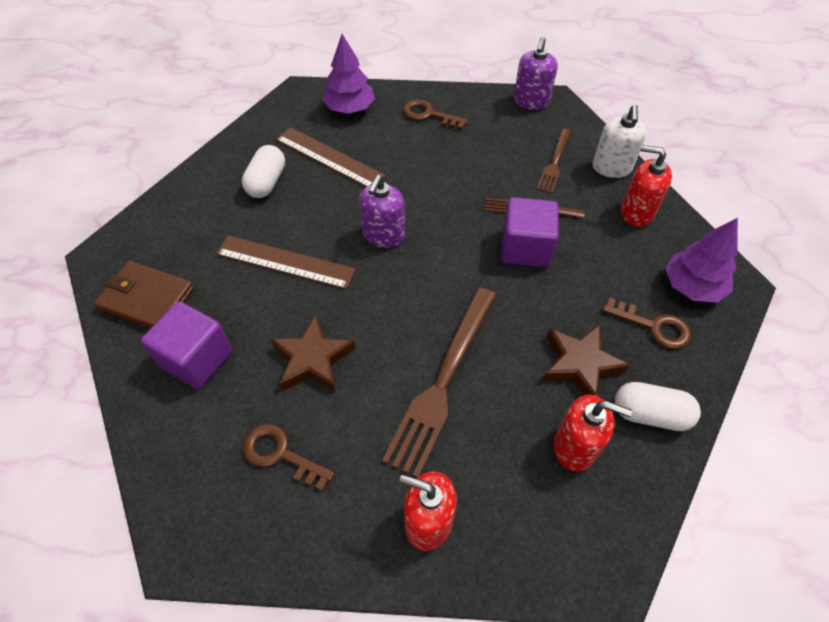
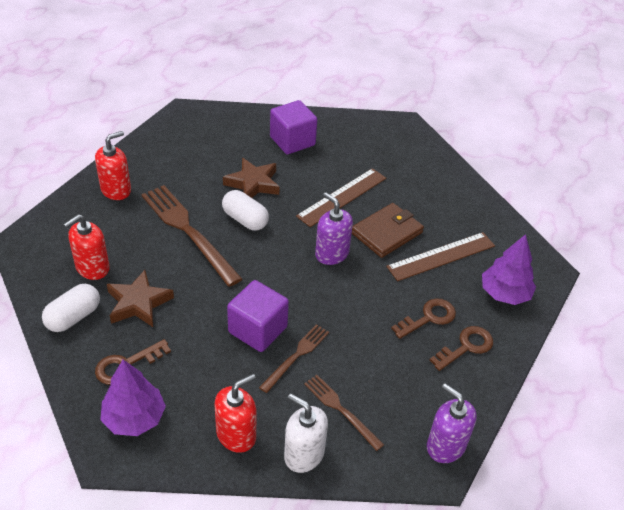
camera: 115 degrees right, 10 degrees down
brown wallet [94,261,195,329] -> brown wallet moved to [352,203,424,258]
white capsule [242,145,285,198] -> white capsule moved to [222,190,269,231]
brown key [243,424,335,491] -> brown key moved to [391,298,456,339]

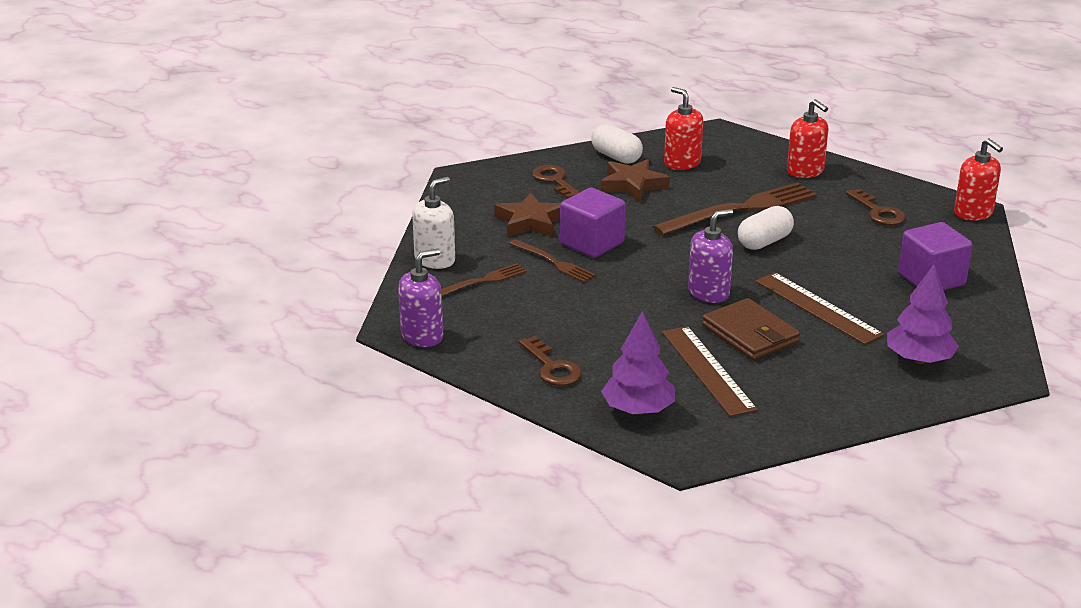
camera: 100 degrees right, 15 degrees down
purple tree [100,360,166,436] -> purple tree moved to [887,264,959,364]
red soap dispenser [215,374,256,453] -> red soap dispenser moved to [954,138,1003,221]
brown star [223,158,279,198] -> brown star moved to [494,192,561,237]
brown key [391,298,456,339] -> brown key moved to [846,188,906,225]

